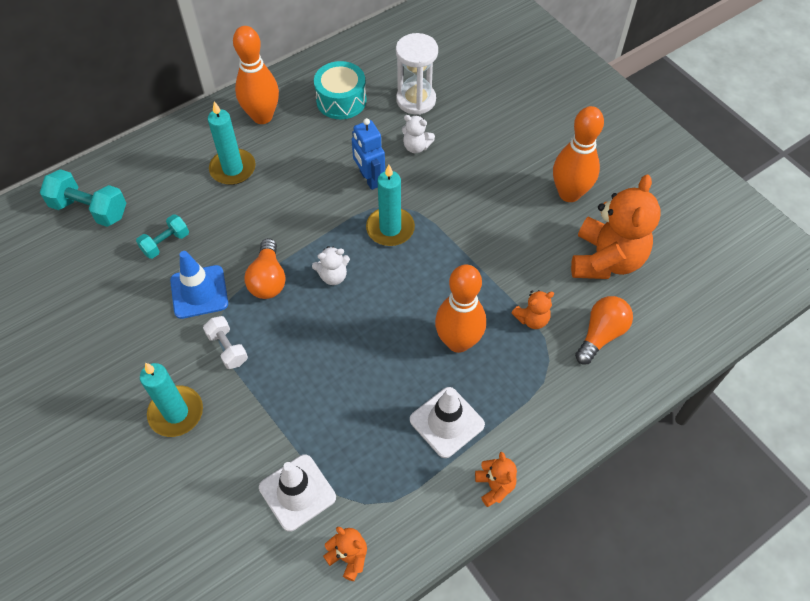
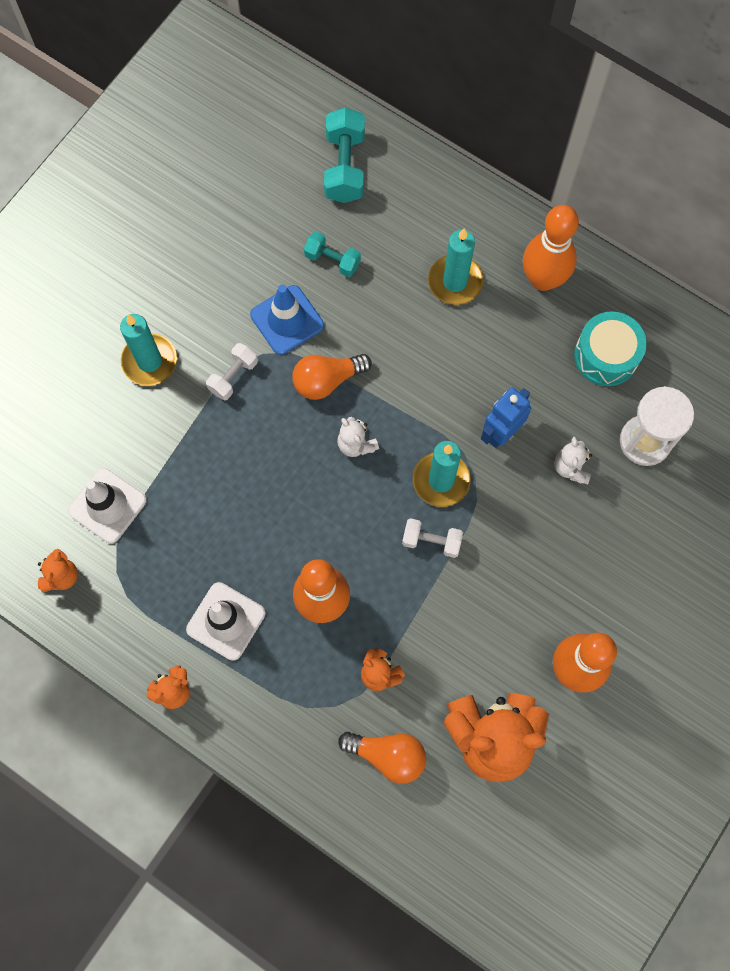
camera: 70 degrees right, 15 degrees up
none -> white dumbbell [402,518,463,558]

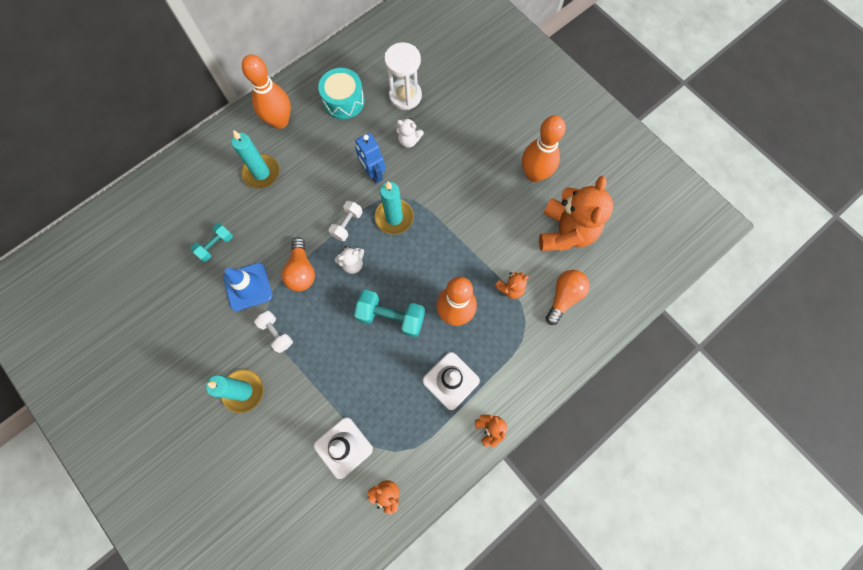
camera: 75 degrees left, 0 degrees up
turquoise dumbbell [324,108,365,203] -> turquoise dumbbell moved to [354,290,425,337]
white dumbbell [402,518,463,558] -> white dumbbell moved to [328,201,363,241]

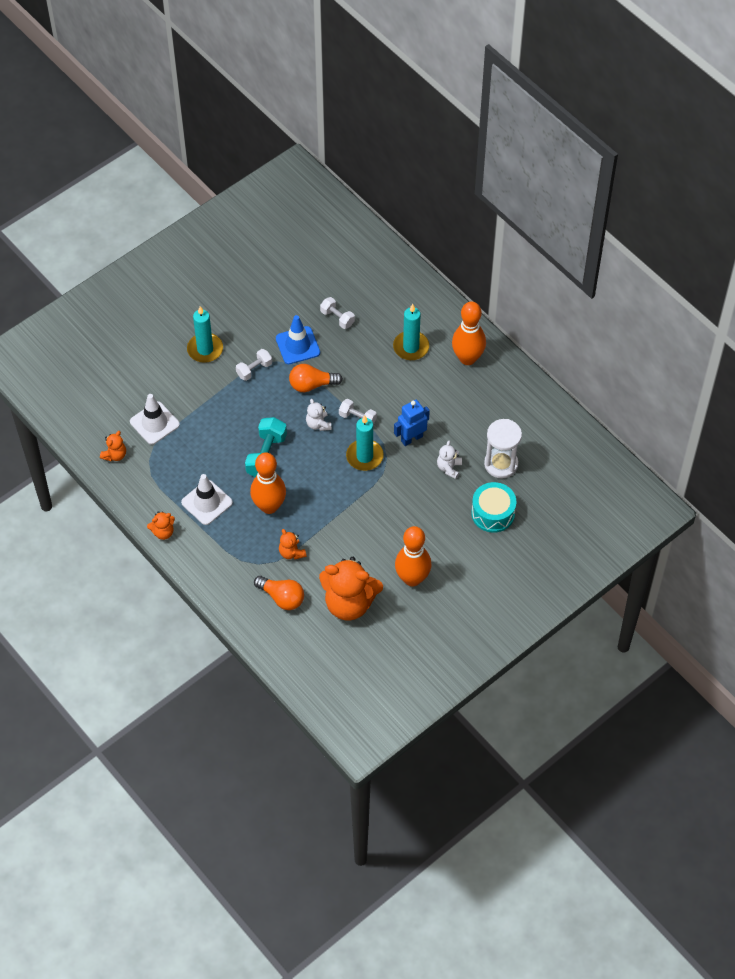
camera: 90 degrees right, 15 degrees down
turquoise dumbbell [190,223,233,262] -> white dumbbell [320,297,355,329]
turquoise drum [318,68,365,119] -> turquoise drum moved to [471,482,516,533]

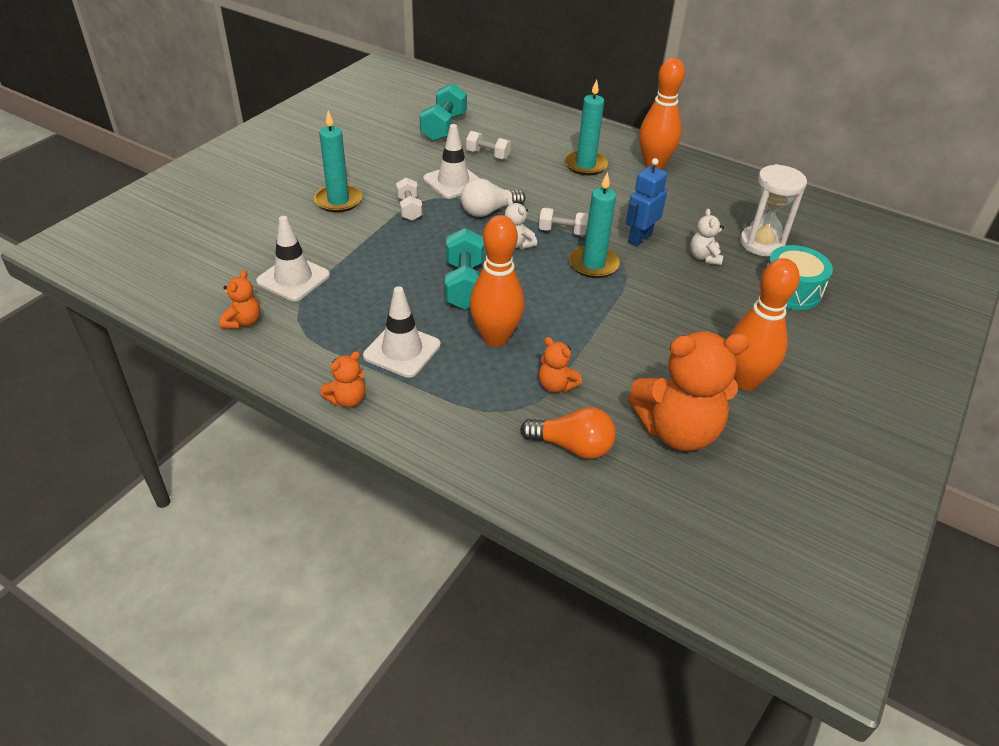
camera: 20 degrees left, 15 degrees down
white dumbbell [236,349,272,381] -> white dumbbell turned 45 degrees counterclockwise [396,177,422,221]
blue traffic cone [276,315,320,364] -> white traffic cone [423,124,479,199]
orange light bulb [289,364,343,392] -> white light bulb [461,178,525,217]
none -> turquoise dumbbell [420,83,467,141]

